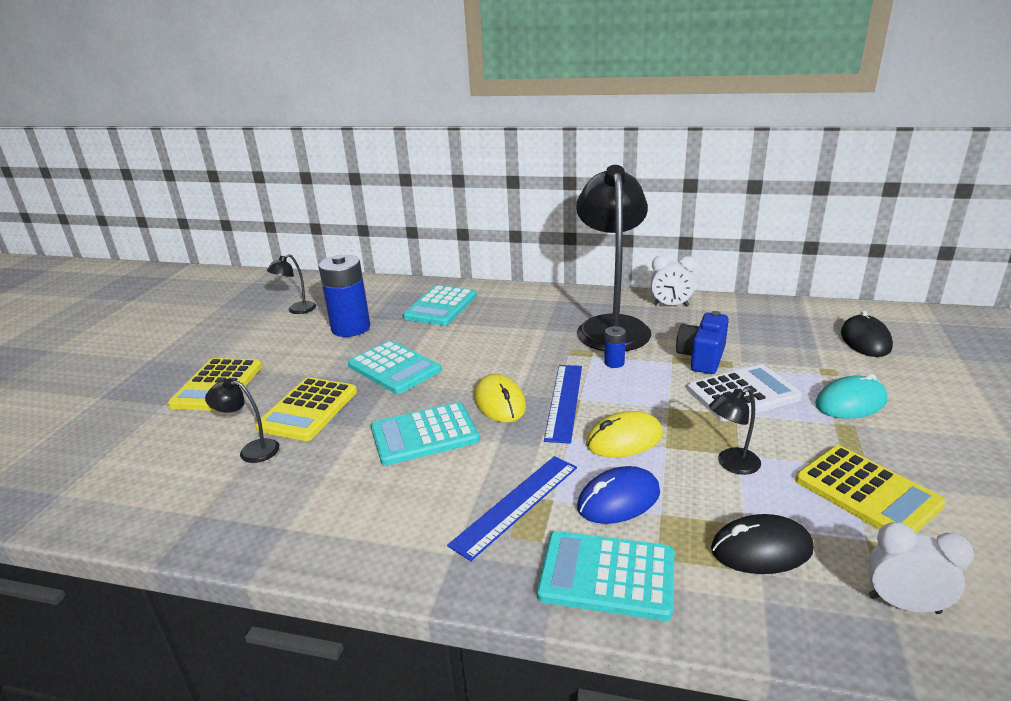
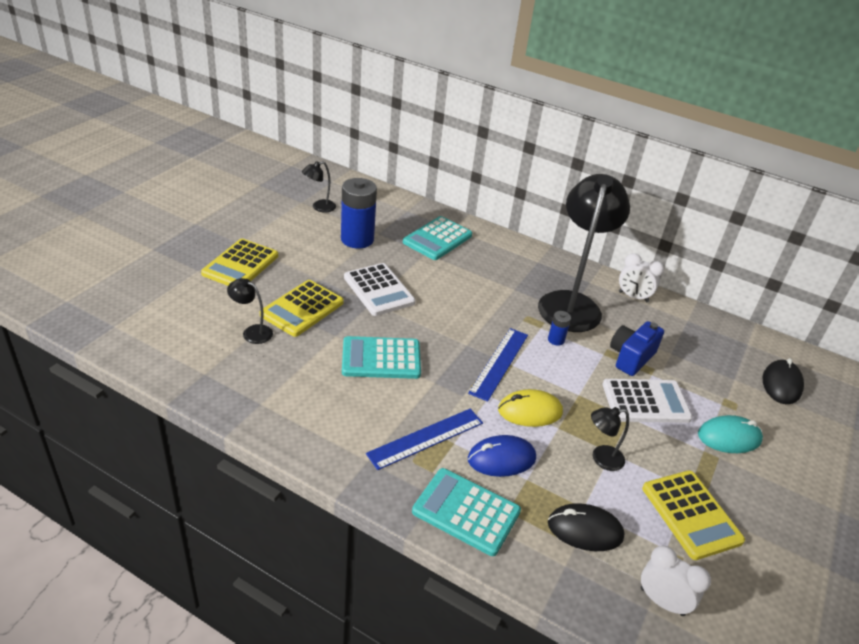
camera: 10 degrees right, 10 degrees up
turquoise calculator [348,340,442,394] -> white calculator [344,263,416,316]
yellow mouse [474,374,526,423] -> none

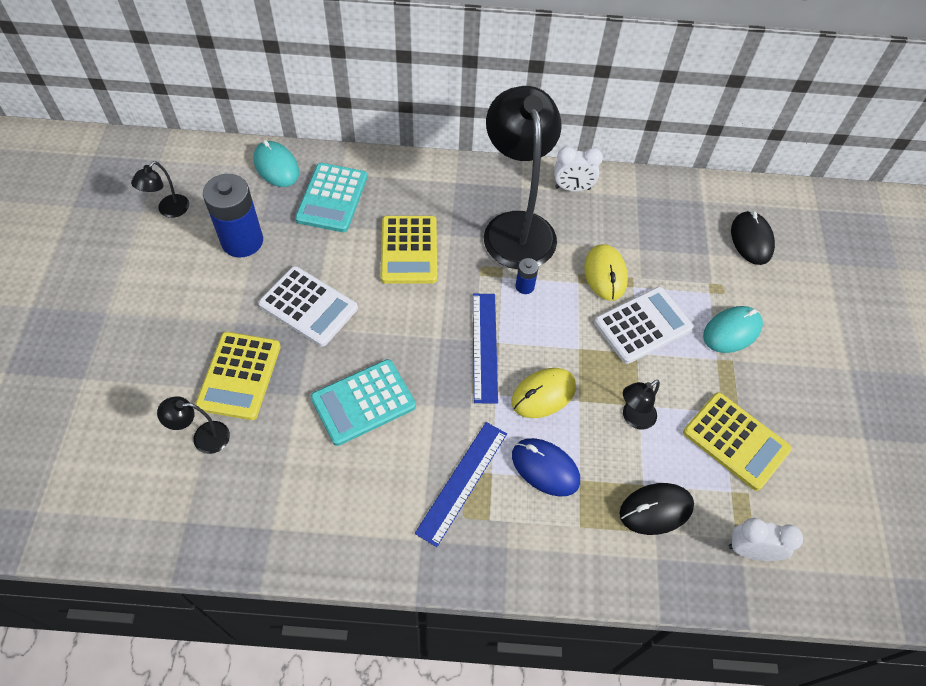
camera: 25 degrees left, 20 degrees up
yellow calculator [201,239,278,286] -> yellow calculator moved to [381,216,437,284]
turquoise calculator [412,468,521,556] -> none
blue mouse [468,435,536,477] -> blue mouse turned 75 degrees clockwise [512,438,580,497]
blue camera [610,321,664,376] -> yellow mouse [584,244,628,301]
none -> turquoise mouse [253,140,299,187]

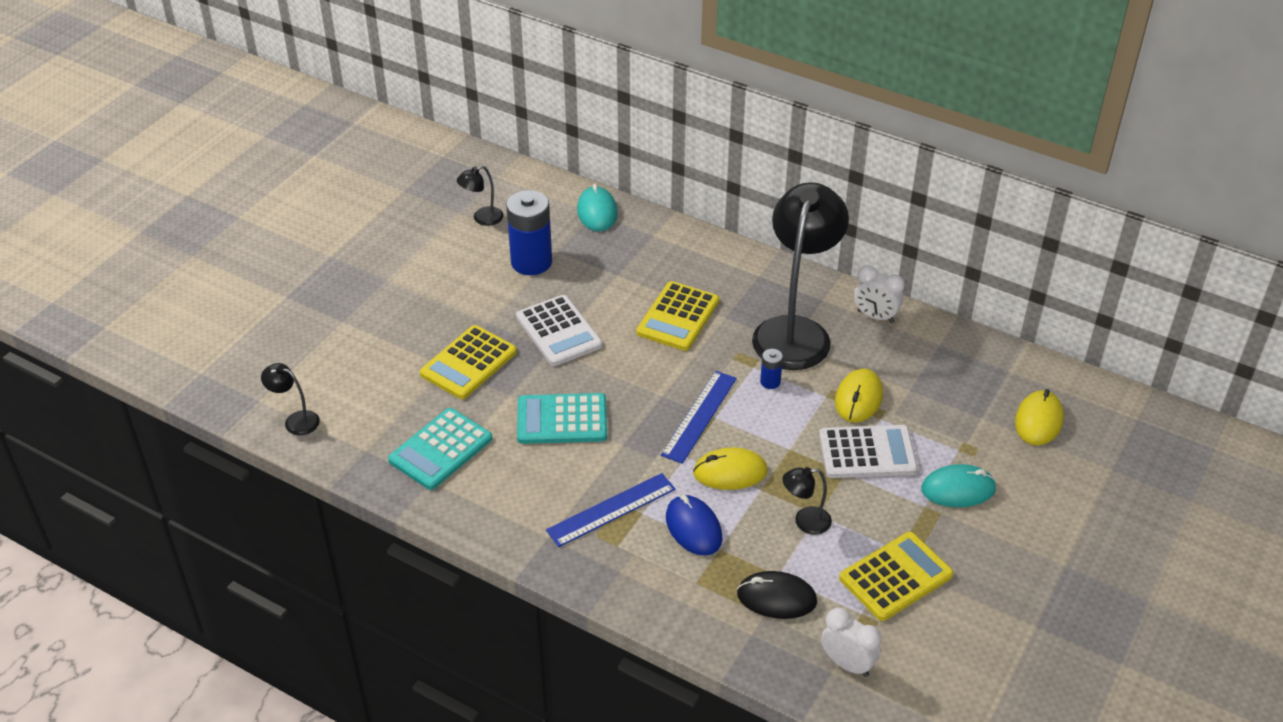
camera: 30 degrees right, 15 degrees down
black lamp [157,396,230,454] -> black lamp moved to [261,363,320,435]
turquoise calculator [295,163,367,232] -> turquoise calculator moved to [388,408,492,490]
yellow calculator [683,392,792,491] -> yellow calculator turned 105 degrees counterclockwise [839,532,954,621]
black mouse [731,211,775,265] -> yellow mouse [1015,389,1064,446]

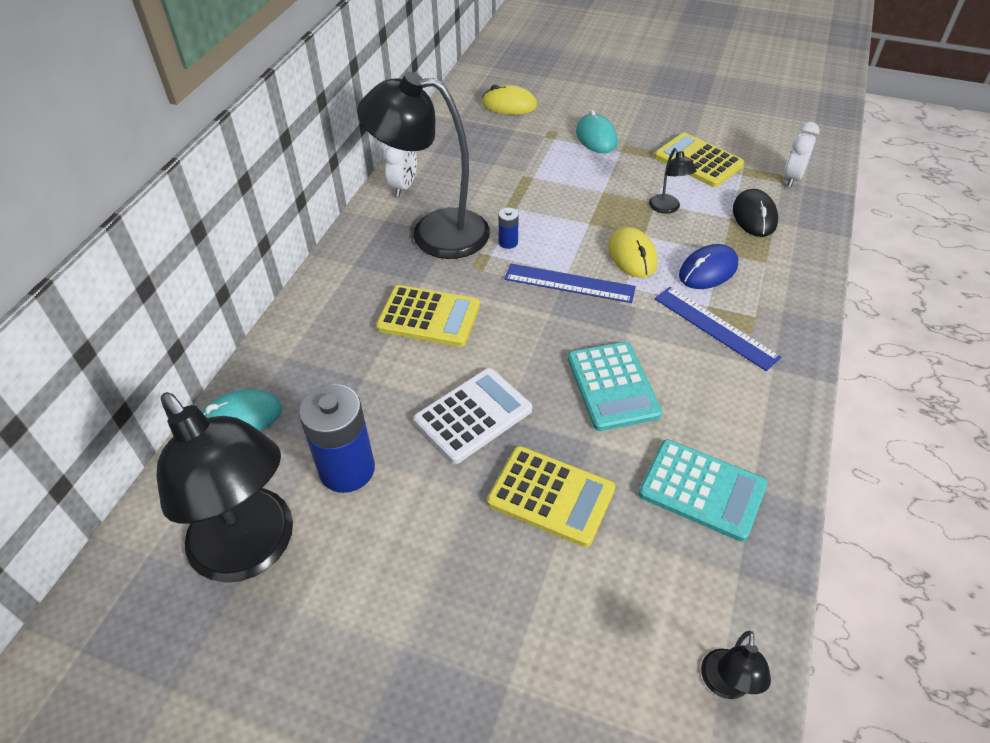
camera: 100 degrees left, 5 degrees up
black lamp [457,166,504,226] -> black lamp [157,392,293,582], size x2.41
white calculator [819,425,918,478] -> none
yellow mouse [835,369,883,423] -> none

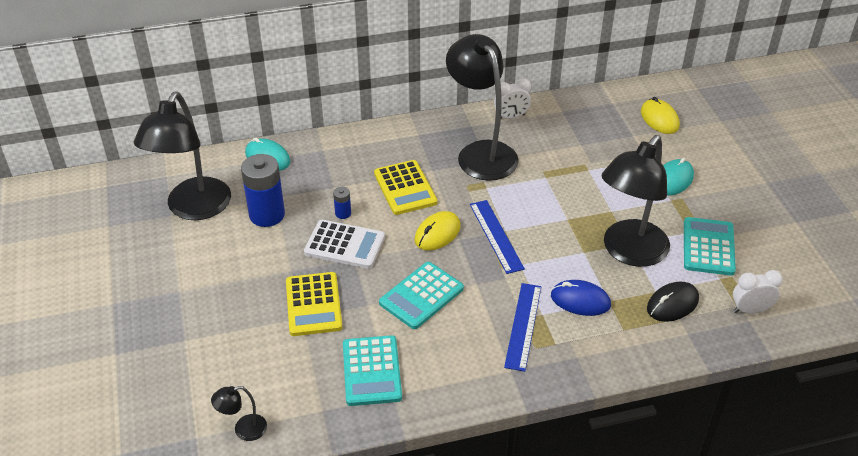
camera: 55 degrees right, 5 degrees down
blue battery [498,208,519,249] -> blue battery moved to [333,187,351,219]
yellow mouse [608,227,658,278] -> yellow mouse moved to [415,211,461,251]
black lamp [649,148,697,214] -> black lamp [602,135,670,267], size x2.41
yellow calculator [654,132,744,187] -> turquoise calculator [684,217,736,276]

